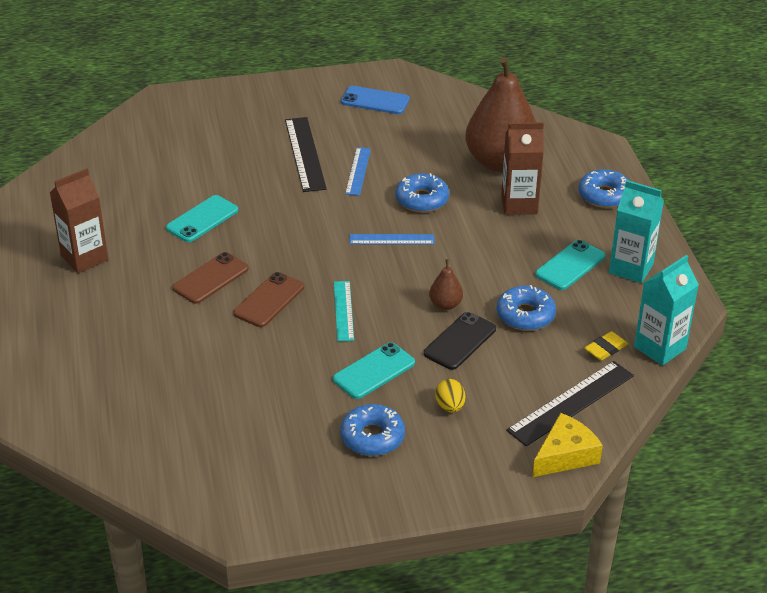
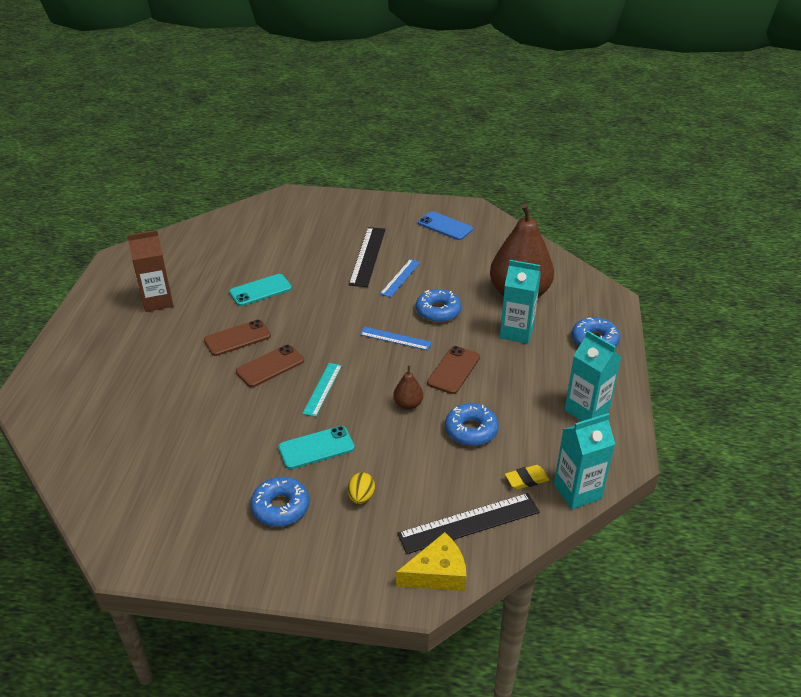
camera: 20 degrees right, 0 degrees up
black phone [424,312,496,370] -> none
brown carton [501,122,544,215] -> turquoise carton [500,260,541,344]
turquoise phone [535,240,605,290] -> none
none -> brown phone [427,346,480,394]

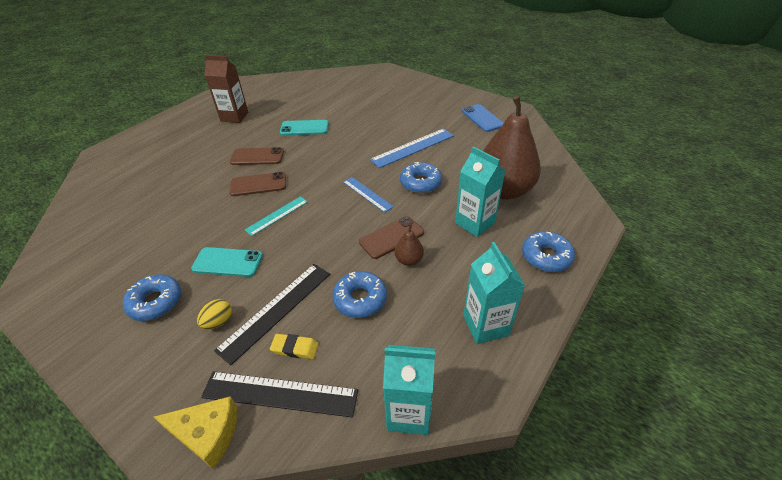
camera: 30 degrees right, 5 degrees up
black ruler [349,227,386,287] -> black ruler moved to [214,264,330,365]
blue ruler [380,259,421,297] -> blue ruler [370,128,454,168], size x1.60
brown pear [393,365,423,410] -> brown pear moved to [395,224,424,266]
yellow eraser [505,465,549,490] -> yellow eraser moved to [270,334,319,359]

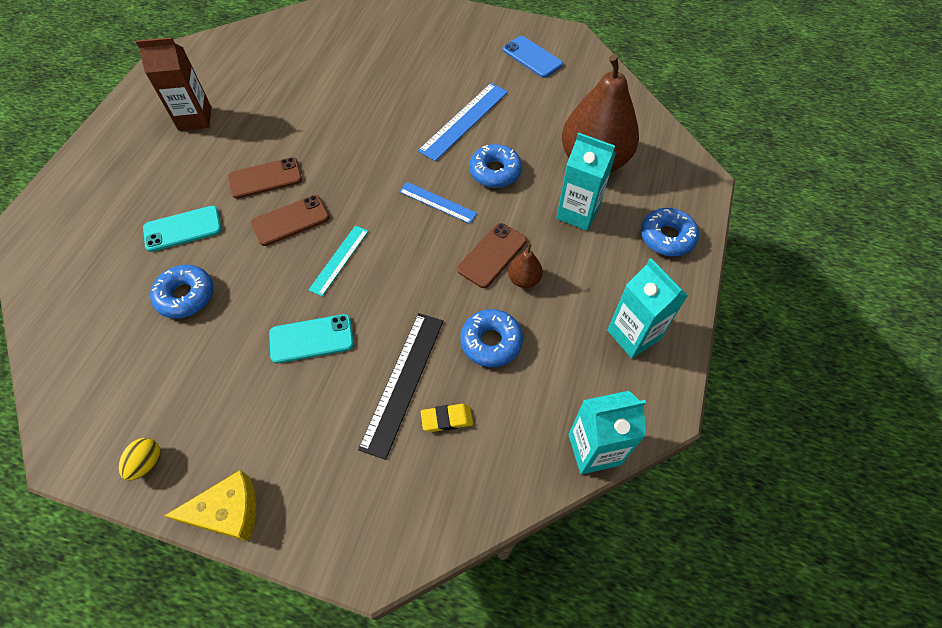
camera: 20 degrees left, 15 degrees up
blue donut [123,274,181,321] -> blue donut moved to [150,265,214,319]
yellow cheese [154,396,238,469] -> yellow cheese moved to [165,470,256,542]
yellow egg [197,299,232,329] -> yellow egg moved to [119,438,161,481]
black ruler [201,371,358,417] -> none
turquoise phone [280,120,329,135] -> turquoise phone moved to [143,206,222,252]

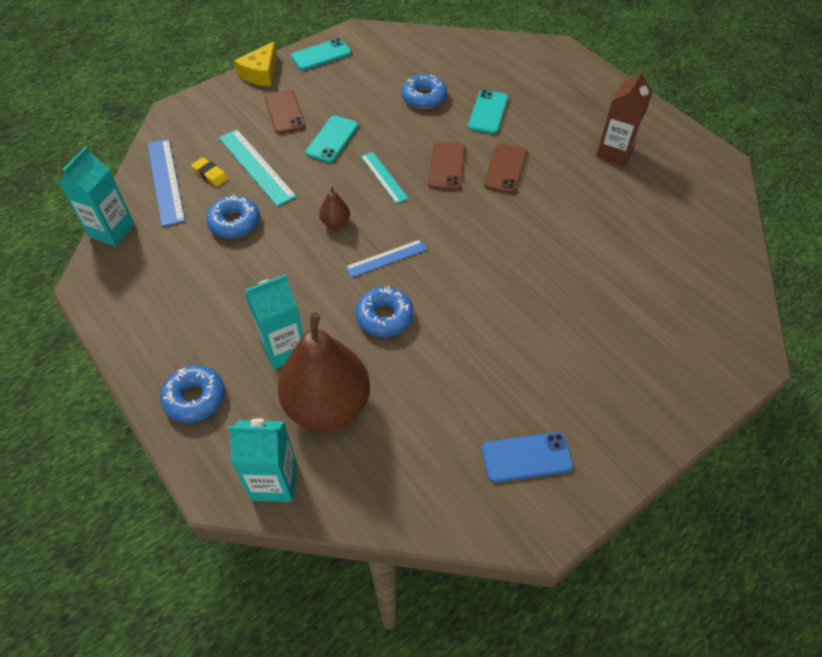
camera: 125 degrees right, 5 degrees down
yellow egg [119,438,161,481] -> turquoise phone [291,38,351,70]
black ruler [358,313,443,460] -> turquoise ruler [219,129,297,207]
blue ruler [418,83,508,161] -> blue ruler moved to [147,139,185,227]
yellow eraser [421,404,473,432] -> yellow eraser turned 75 degrees counterclockwise [191,157,228,187]
brown phone [457,223,527,288] -> brown phone moved to [265,90,305,134]
brown pear [508,243,543,288] -> brown pear moved to [319,187,350,229]
turquoise carton [607,258,688,358] -> turquoise carton moved to [228,418,297,502]

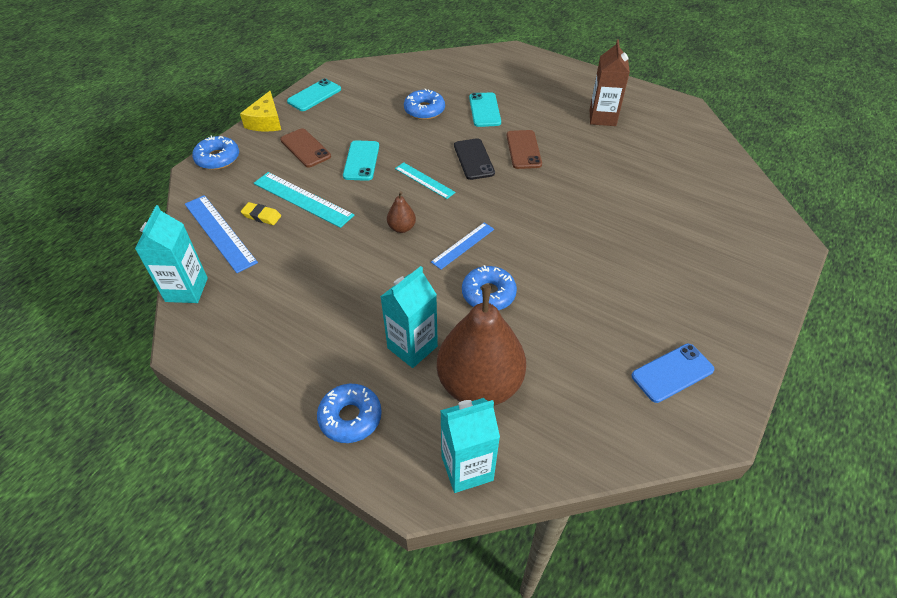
camera: 20 degrees left, 5 degrees down
blue donut [206,194,260,239] -> blue donut moved to [192,136,239,170]
brown phone [428,142,465,191] -> black phone [454,138,495,180]

